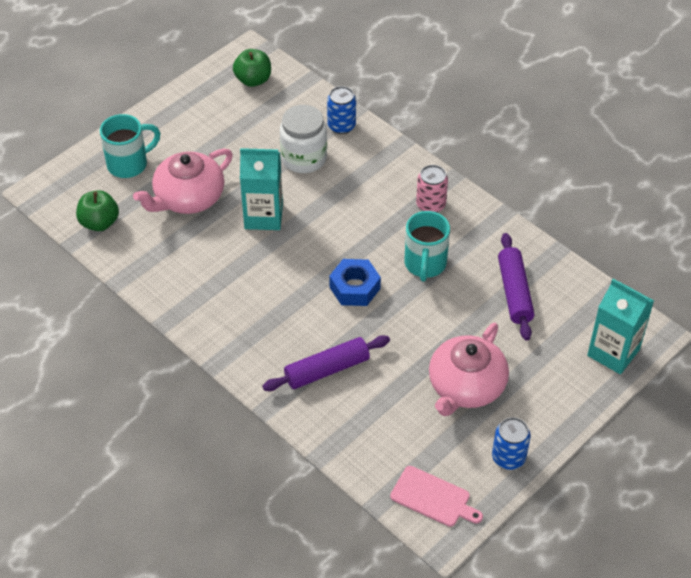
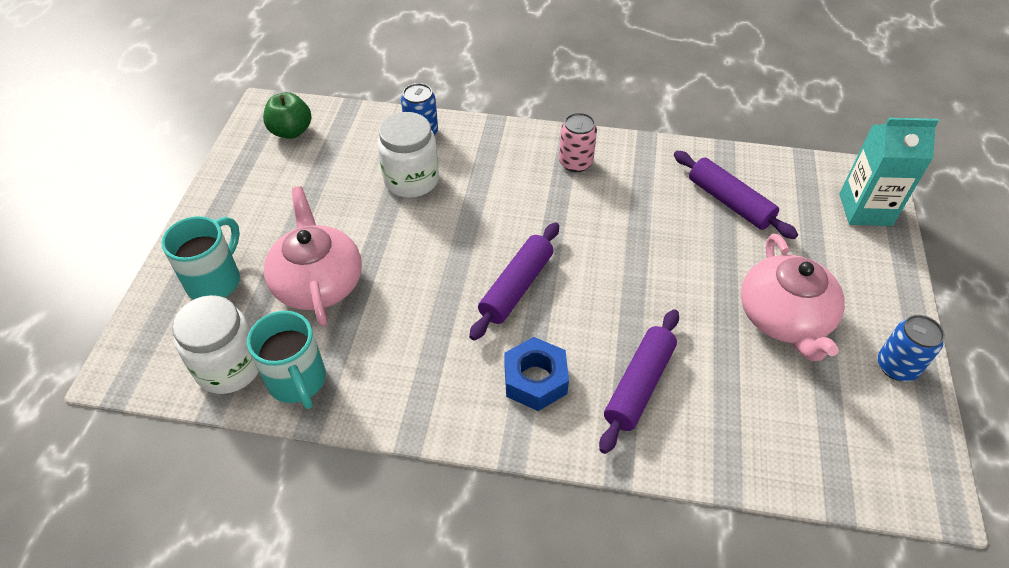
camera: 35 degrees left, 0 degrees up
green apple [76,190,119,231] -> white jar [172,295,259,394]
pink teapot [133,149,233,214] -> pink teapot turned 150 degrees clockwise [264,187,362,326]
turquoise carton [240,148,283,230] -> none
blue nut [329,259,381,306] -> blue nut moved to [505,337,569,411]
pink cutting board [390,466,483,527] -> none
turquoise mug [405,211,450,282] -> turquoise mug moved to [247,311,326,409]
none -> purple rolling pin [469,222,559,341]

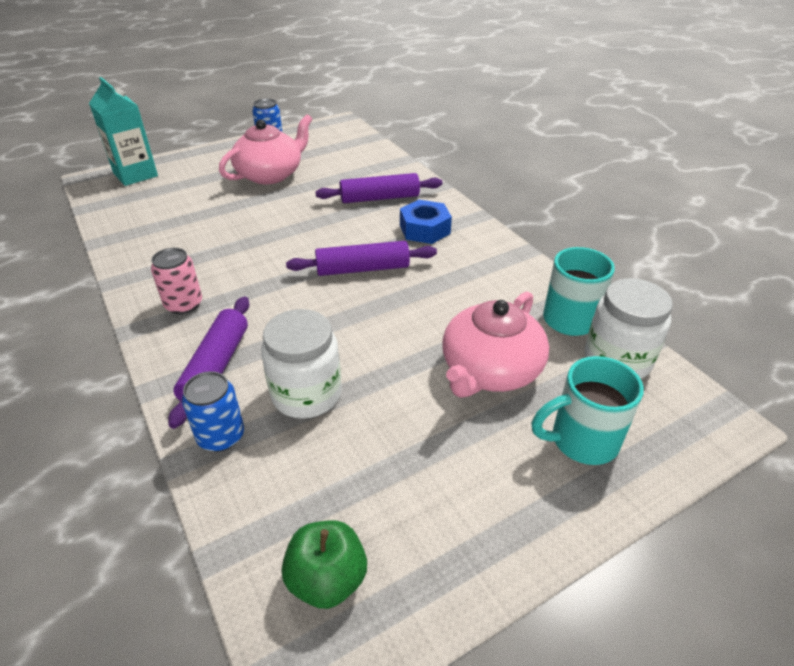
camera: 130 degrees left, 10 degrees down
purple rolling pin [674,151,798,239] -> purple rolling pin moved to [168,297,249,429]

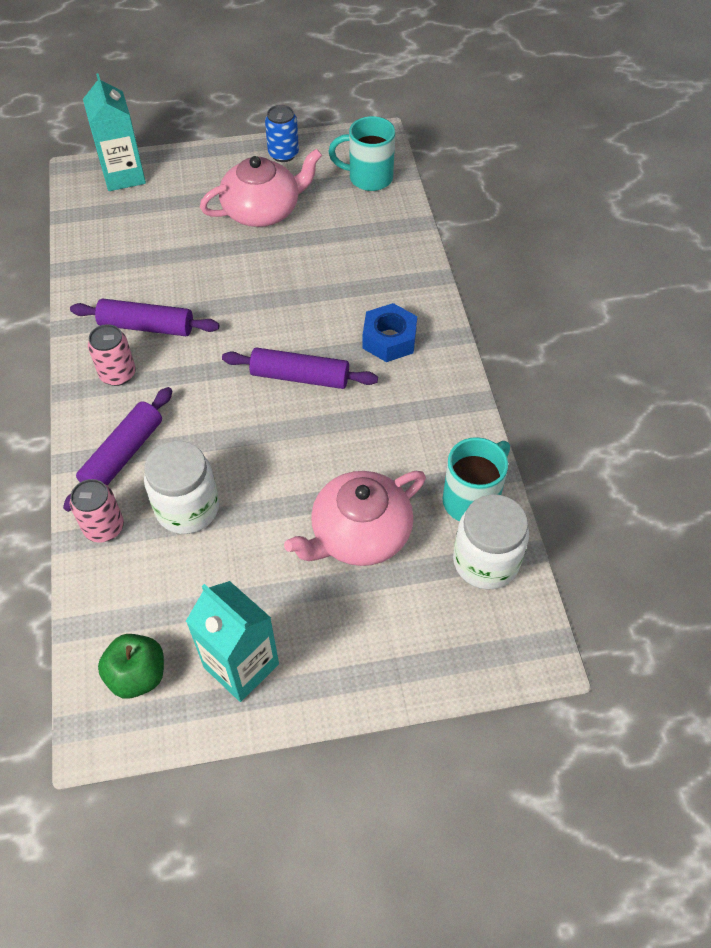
camera: 20 degrees right, 15 degrees up
blue can [182,371,244,452] -> pink can [70,479,124,543]
purple rolling pin [316,173,442,203] -> purple rolling pin moved to [70,298,219,336]
turquoise mug [531,356,644,465] -> turquoise mug moved to [329,116,395,191]
none -> turquoise carton [186,581,279,702]

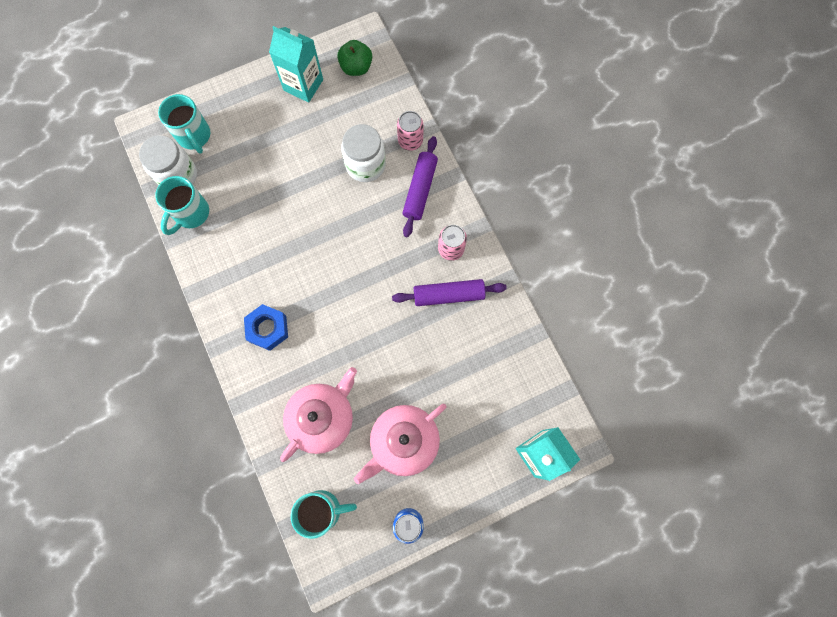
camera: 165 degrees right, 20 degrees up
purple rolling pin [222,347,378,389] -> none
pink teapot [284,471,426,566] -> pink teapot moved to [280,367,357,462]
none -> turquoise mug [158,94,210,154]

